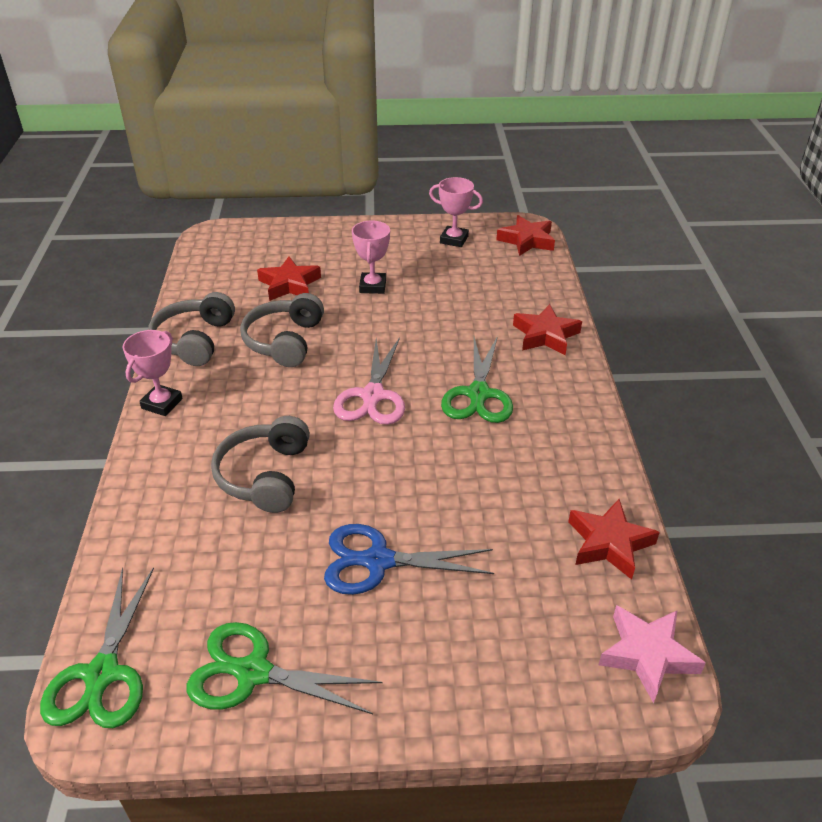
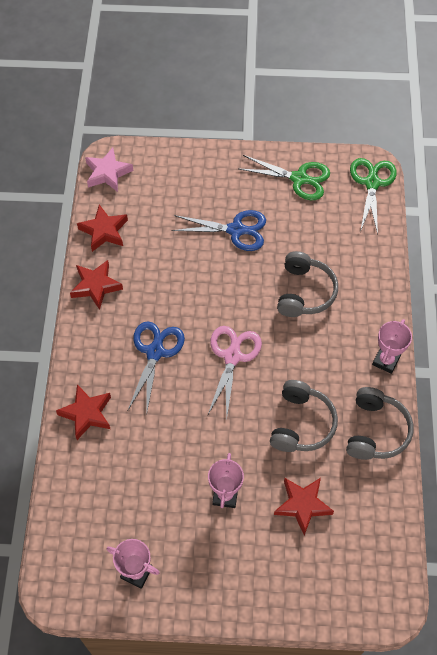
camera: 175 degrees left, 20 degrees up
green scissors [441,336,513,423] -> blue scissors [128,321,185,416]
red star [496,215,555,256] -> red star moved to [70,260,123,310]

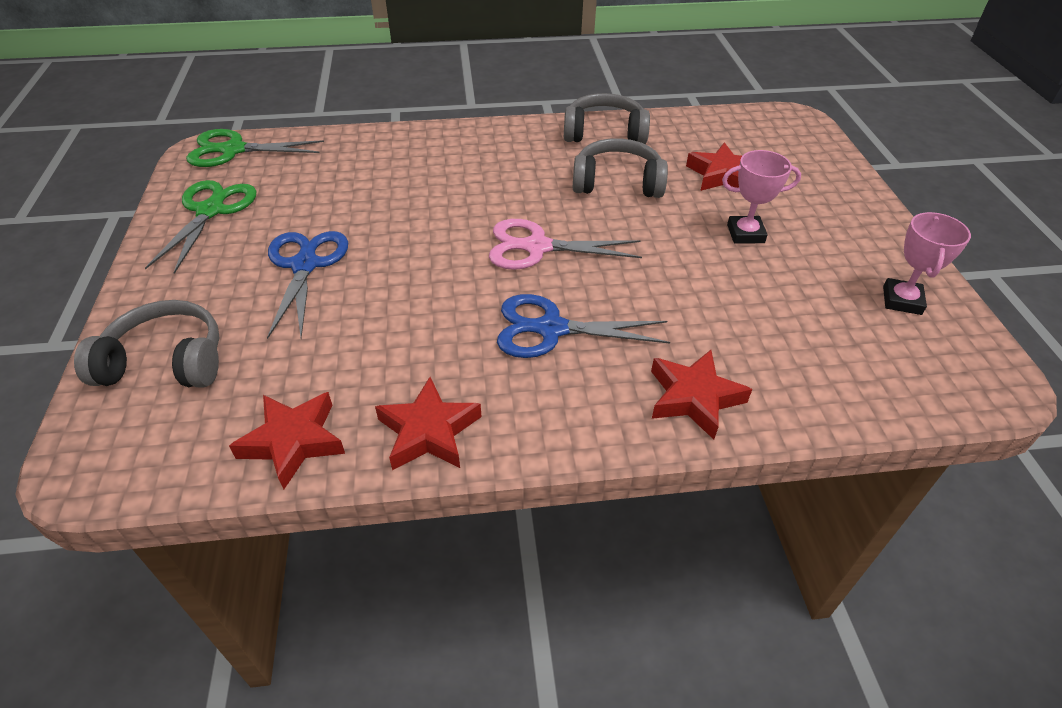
camera: 100 degrees left, 15 degrees down
pink star [85,148,133,192] -> none
grey headphones [277,251,338,317] -> grey headphones moved to [74,300,220,388]
pink trophy [372,319,412,374] -> none

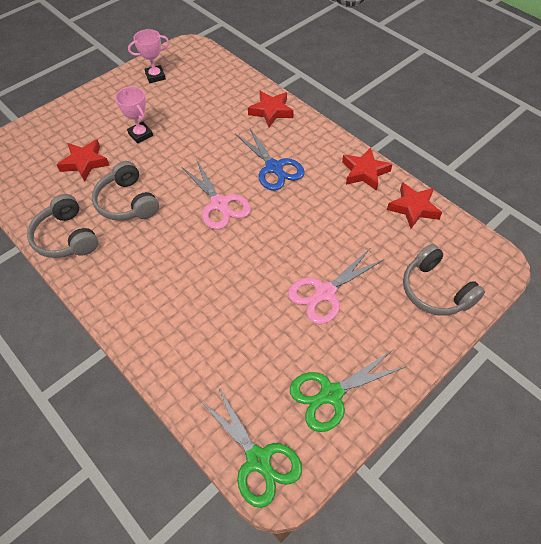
camera: 125 degrees left, 10 degrees up
blue scissors [267,231,348,339] -> pink scissors [288,249,385,324]

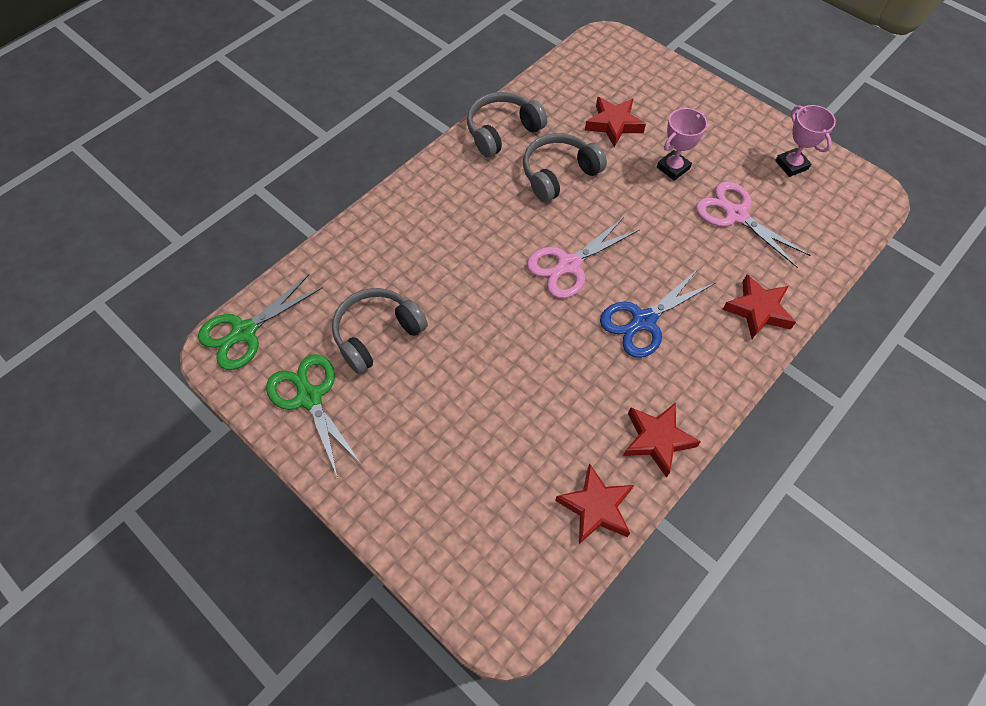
camera: 85 degrees right, 5 degrees up
pink scissors [288,249,385,324] -> pink scissors moved to [696,181,811,268]
grey headphones [403,244,485,316] -> grey headphones moved to [332,288,428,374]

